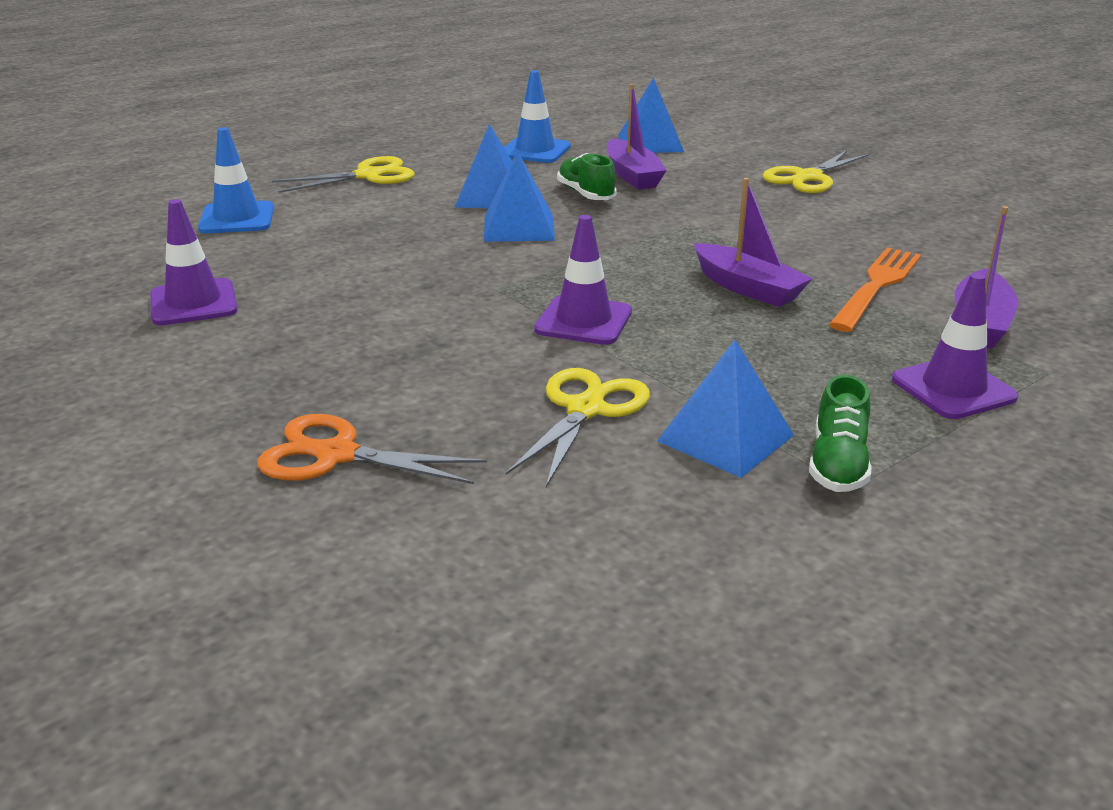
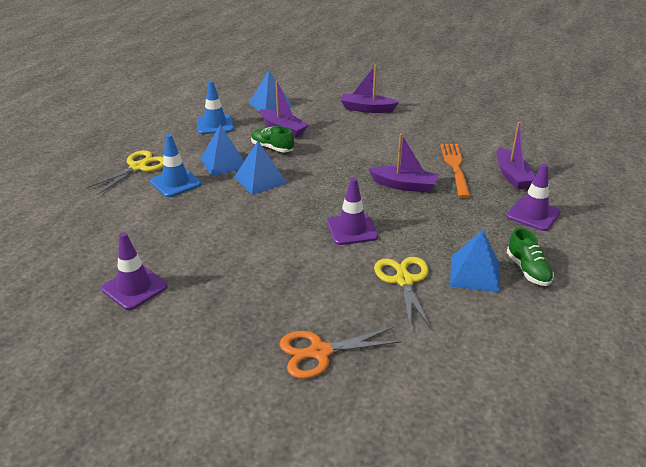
camera: 30 degrees left, 5 degrees up
blue traffic cone [198,127,274,233] -> blue traffic cone moved to [150,134,202,197]
yellow scissors [763,150,869,193] -> purple boat [340,65,399,113]

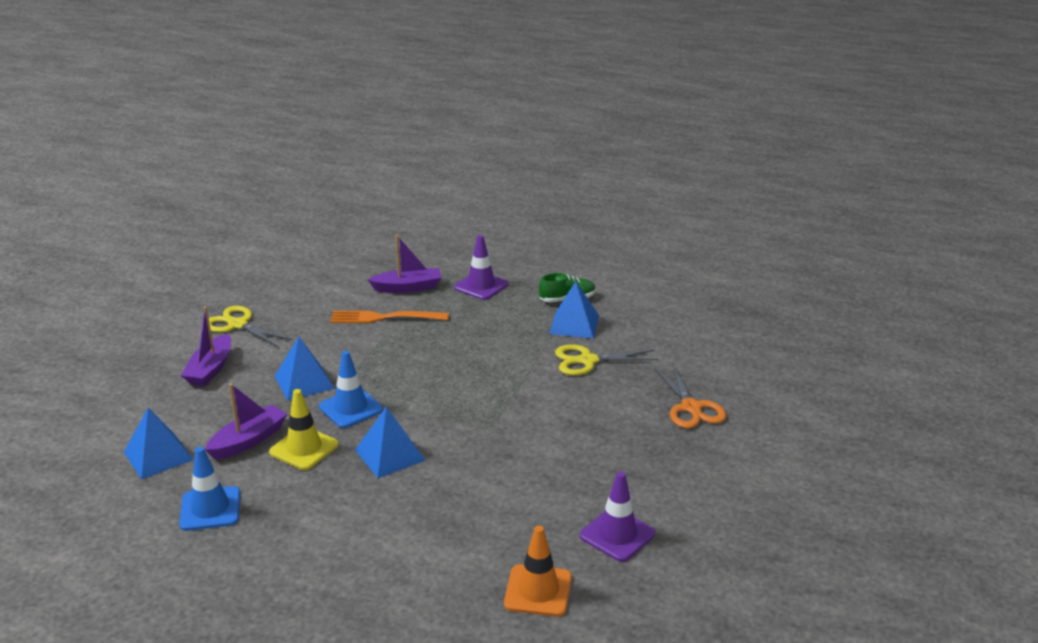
camera: 90 degrees left, 5 degrees down
yellow scissors [86,150,163,195] -> yellow scissors moved to [209,306,292,348]
blue traffic cone [150,134,202,197] -> blue traffic cone moved to [319,351,383,428]
blue pyramid [201,124,244,176] -> blue pyramid moved to [275,336,335,401]
green shoe [251,126,294,152] -> yellow traffic cone [269,389,339,470]
purple traffic cone [327,178,378,245] -> none
purple boat [369,133,439,193] -> none
none -> orange traffic cone [504,525,572,617]

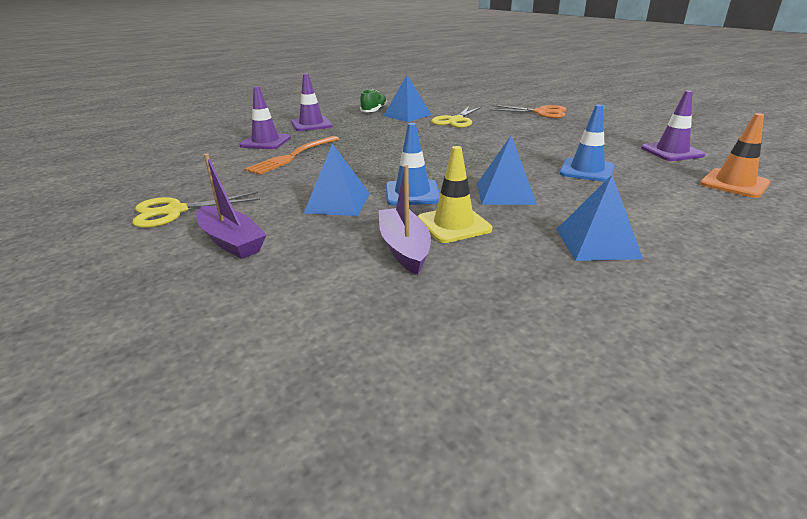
camera: 55 degrees left, 0 degrees up
blue pyramid [124,408,193,480] -> blue pyramid moved to [556,175,643,261]
blue traffic cone [179,447,240,531] -> blue traffic cone moved to [559,105,614,182]
purple boat [367,235,442,293] -> purple traffic cone [239,86,291,149]

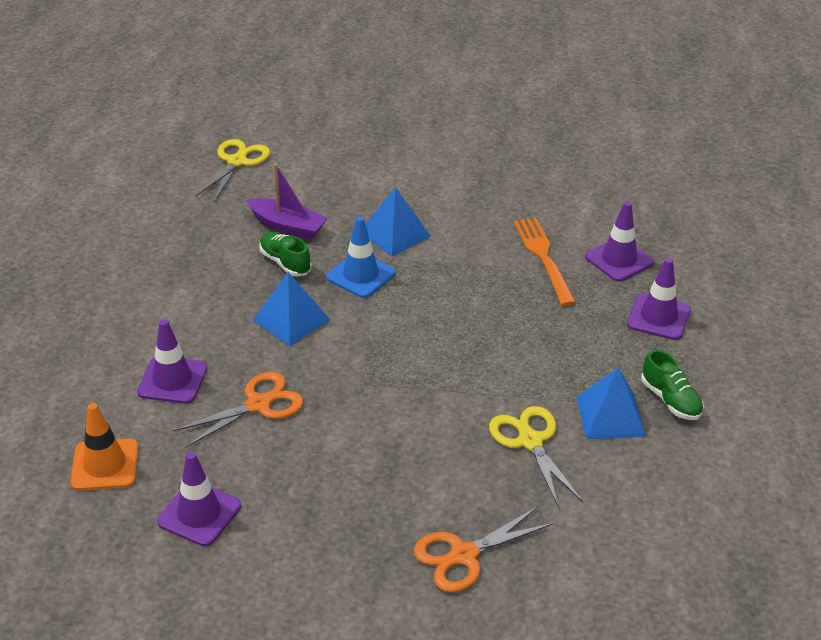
camera: 130 degrees right, 10 degrees up
yellow scissors [132,192,260,228] -> yellow scissors moved to [195,139,270,202]
purple boat [197,153,267,259] -> none
yellow traffic cone [417,146,493,243] -> green shoe [259,231,311,276]
blue pyramid [556,175,643,261] -> none
blue traffic cone [559,105,614,182] -> orange scissors [173,372,303,448]
none -> purple traffic cone [137,319,207,404]

